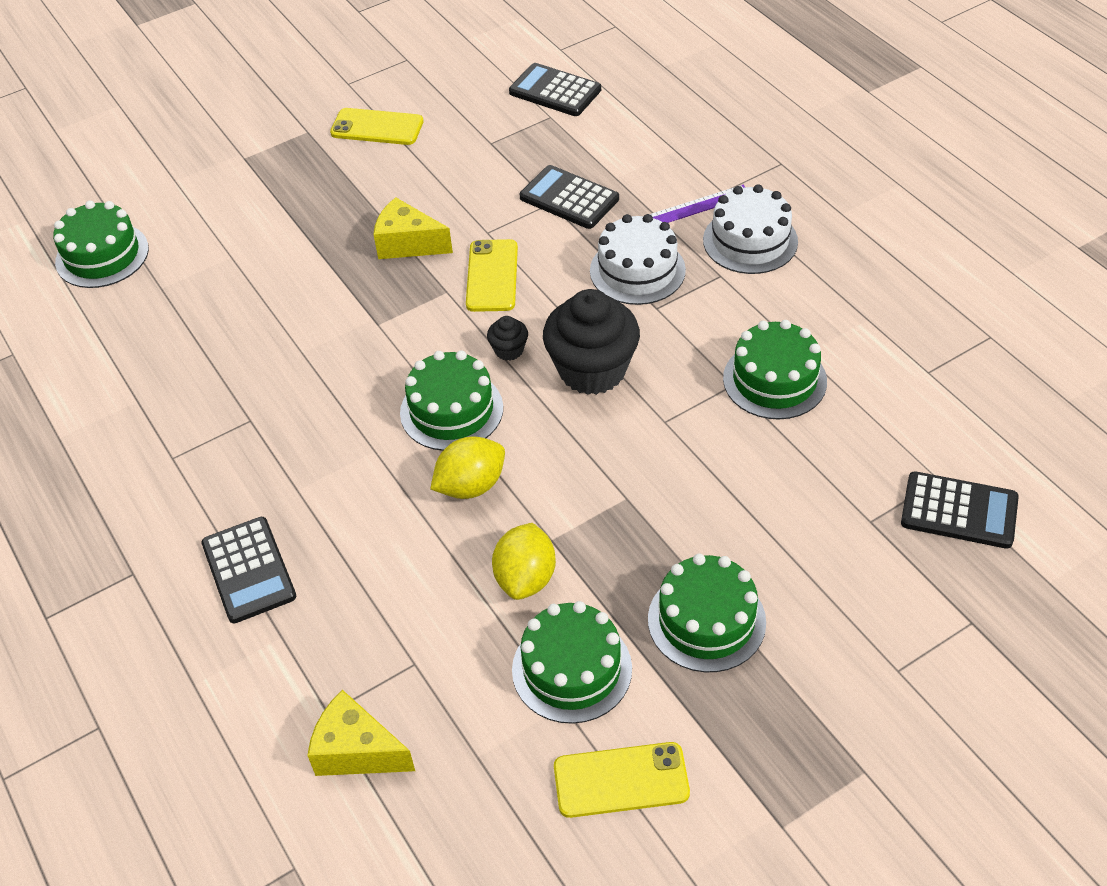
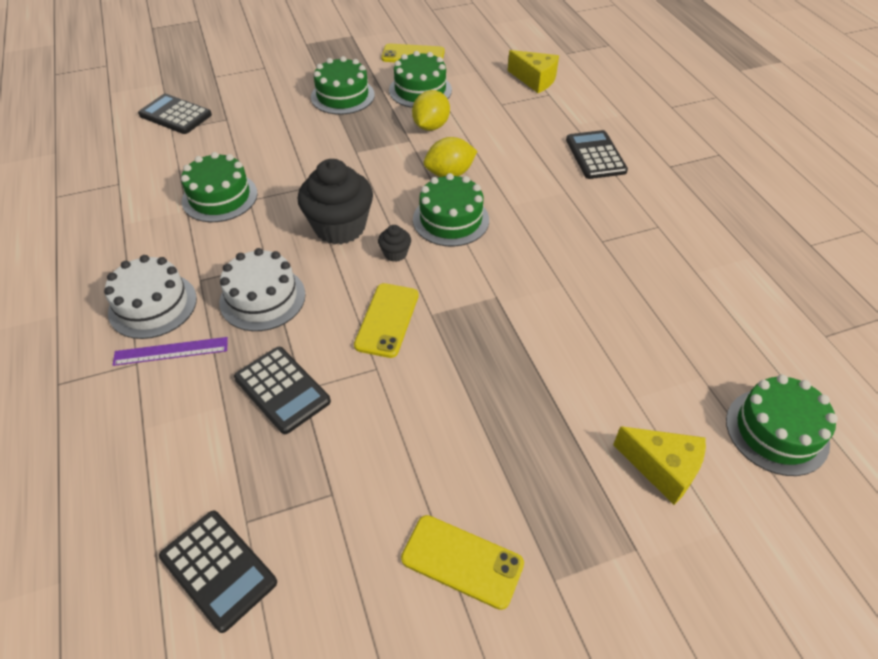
camera: 170 degrees left, 0 degrees up
yellow cheese [373,197,453,259] -> yellow cheese moved to [613,426,706,505]

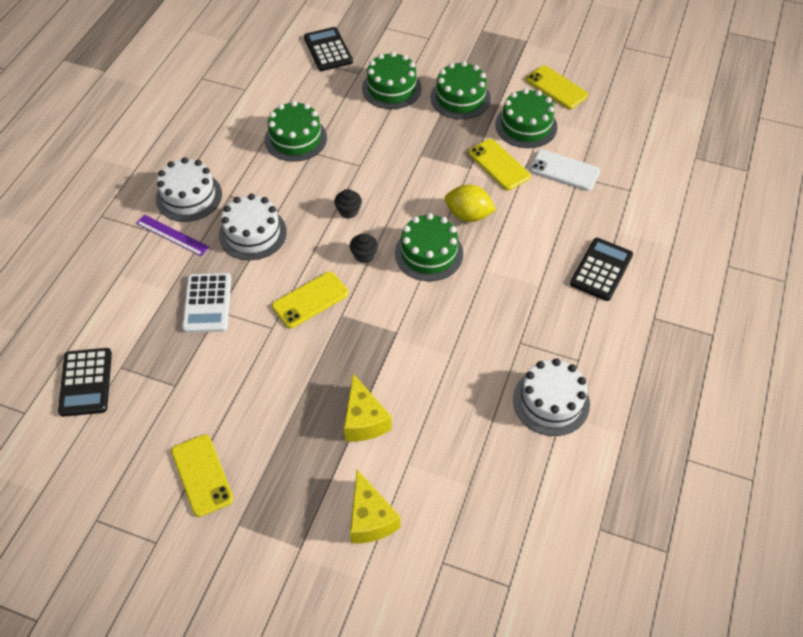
camera: 40 degrees right, 5 degrees up
black calculator [234,347,331,434] -> white calculator [182,273,231,333]
black cupcake [297,159,373,245] -> black cupcake [334,189,362,219], size x0.44
yellow lemon [412,90,450,131] -> yellow phone [468,139,531,190]
yellow cheese [508,50,559,93] -> yellow cheese moved to [344,374,392,442]
green cake [726,374,838,476] -> green cake moved to [362,52,422,109]
none -> white cake [513,358,590,436]
none -> white phone [529,149,600,191]

